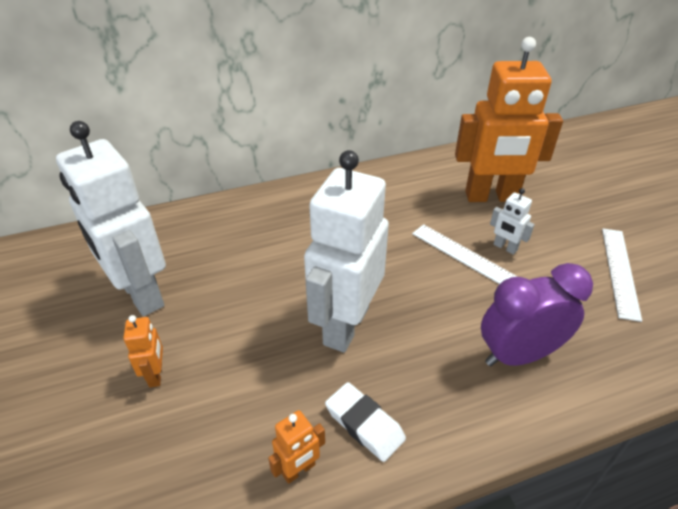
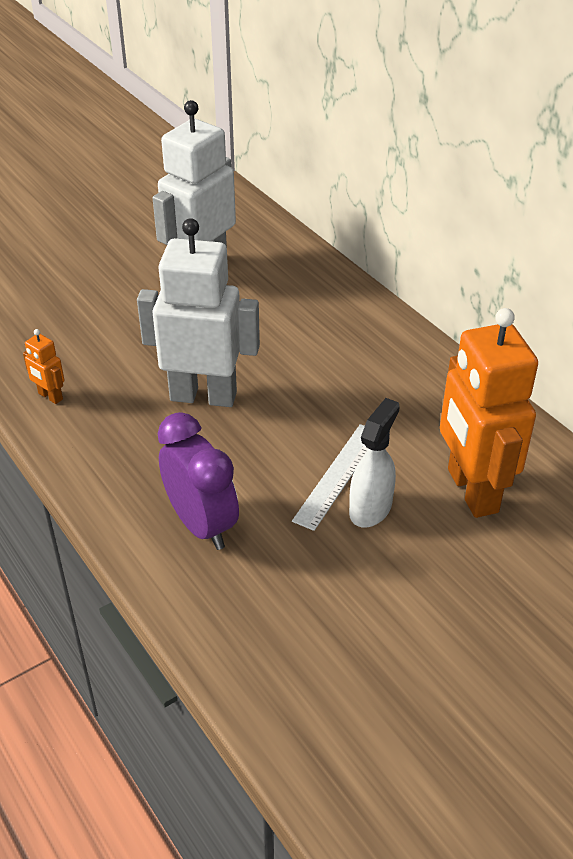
camera: 75 degrees right, 0 degrees up
orange robot [123,315,163,387] -> none
white eraser [325,382,406,462] -> none
white robot [490,188,535,255] -> white spray bottle [349,398,400,527]
white ruler [602,229,642,322] -> none

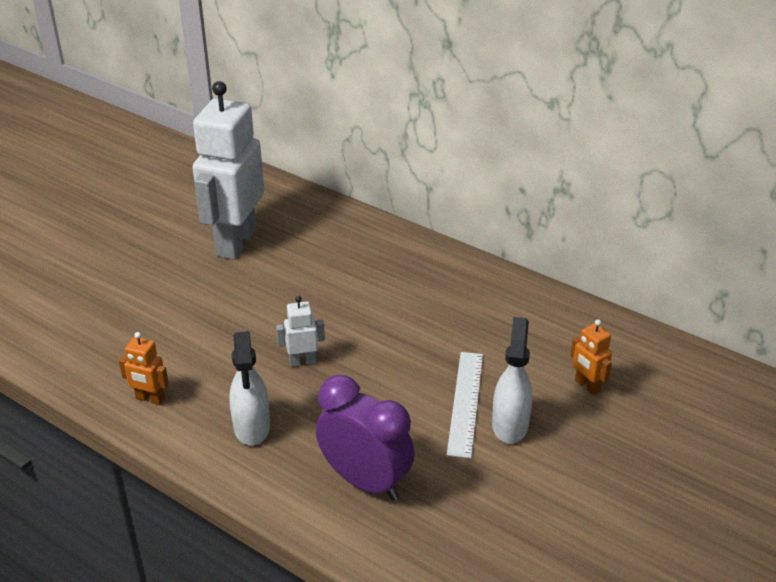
camera: 20 degrees left, 5 degrees down
white robot [137,218,260,407] -> white robot [276,296,325,367], size x0.41
orange robot [440,308,538,518] -> orange robot [570,319,612,395], size x0.41
none -> white spray bottle [229,331,270,445]

